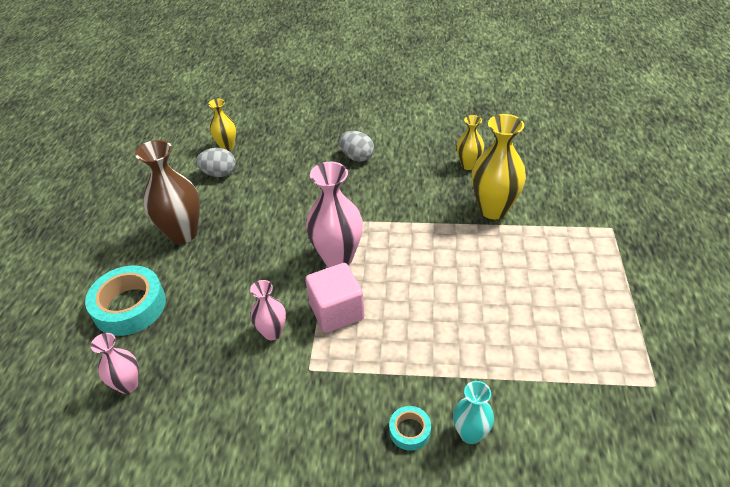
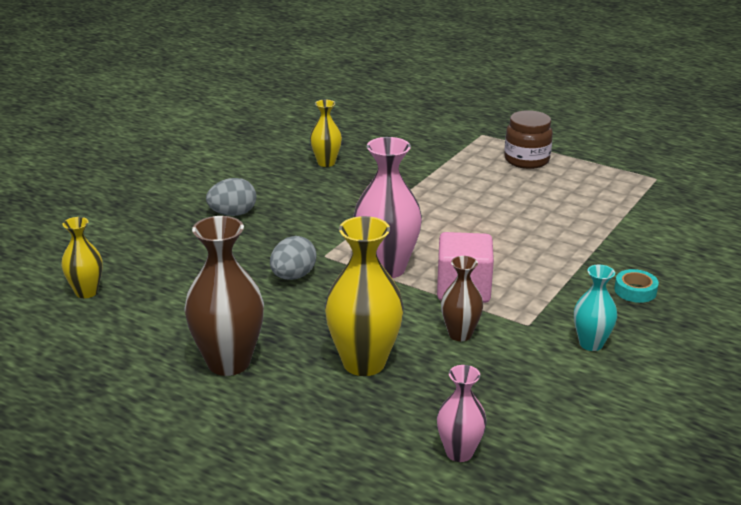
camera: 65 degrees left, 15 degrees down
turquoise tape [85,266,166,336] -> none
grey egg [196,148,236,177] -> grey egg moved to [270,236,317,280]
pink vase [250,280,286,340] -> brown vase [441,256,483,341]
turquoise vase [453,381,494,444] -> turquoise vase moved to [574,265,617,351]
yellow vase [472,114,526,219] -> yellow vase moved to [325,216,404,376]
none -> brown jar [504,110,553,169]

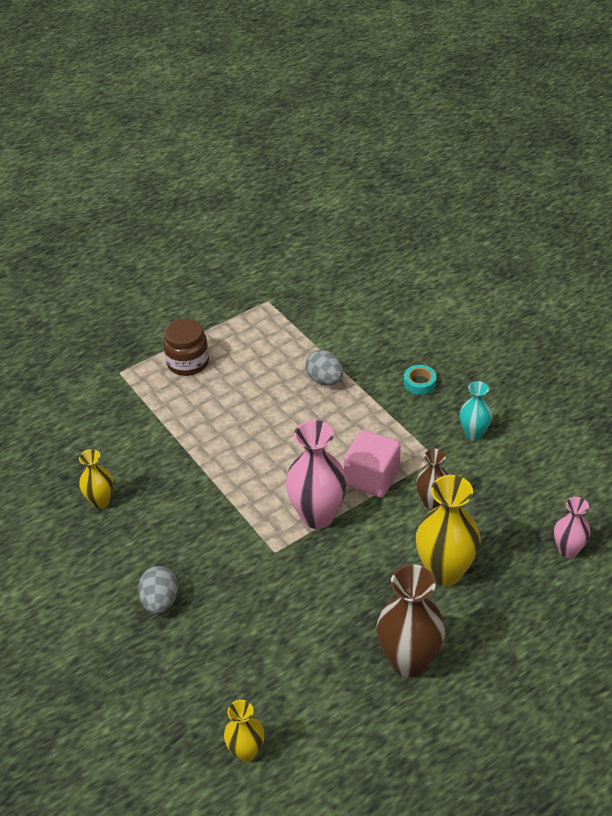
camera: 65 degrees left, 15 degrees up
grey egg [270,236,317,280] -> grey egg moved to [305,350,343,385]

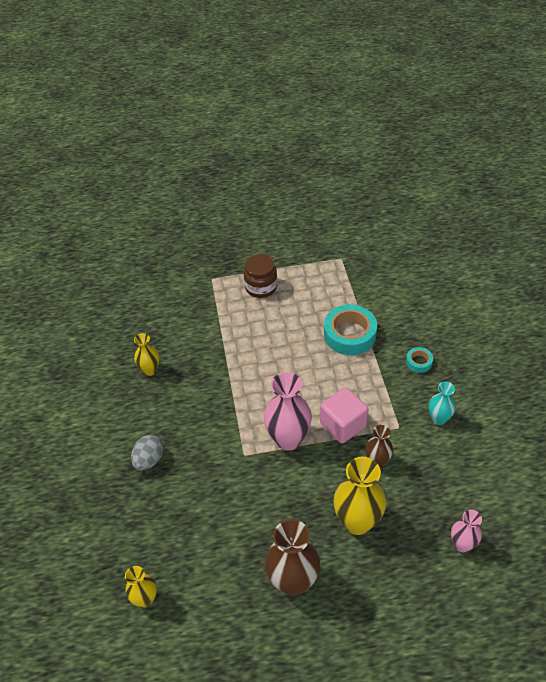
camera: 25 degrees right, 5 degrees up
grey egg [305,350,343,385] -> turquoise tape [324,305,377,355]

